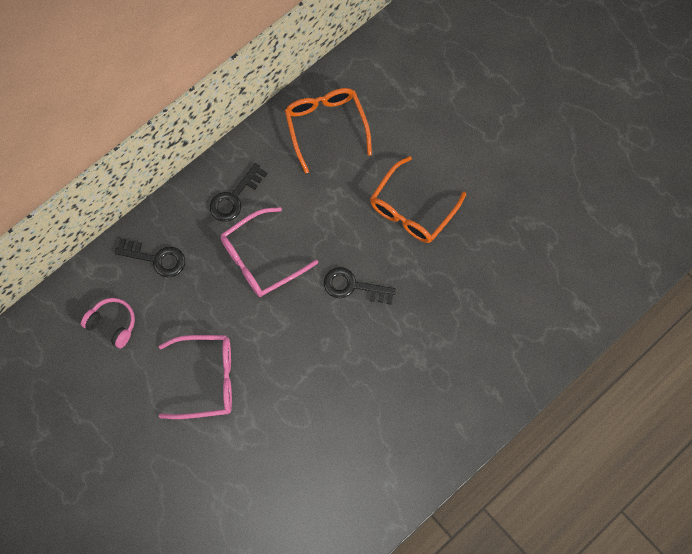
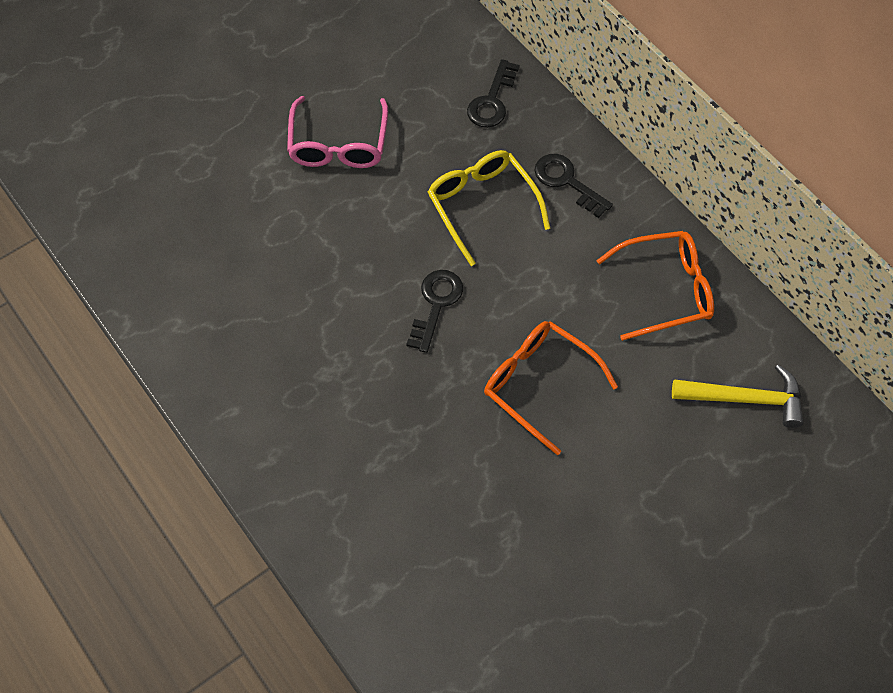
camera: 95 degrees right, 10 degrees down
pink headphones [81,298,135,349] -> none
pink glasses [221,207,318,297] -> yellow glasses [428,150,550,266]
none -> yellow hammer [672,364,804,428]

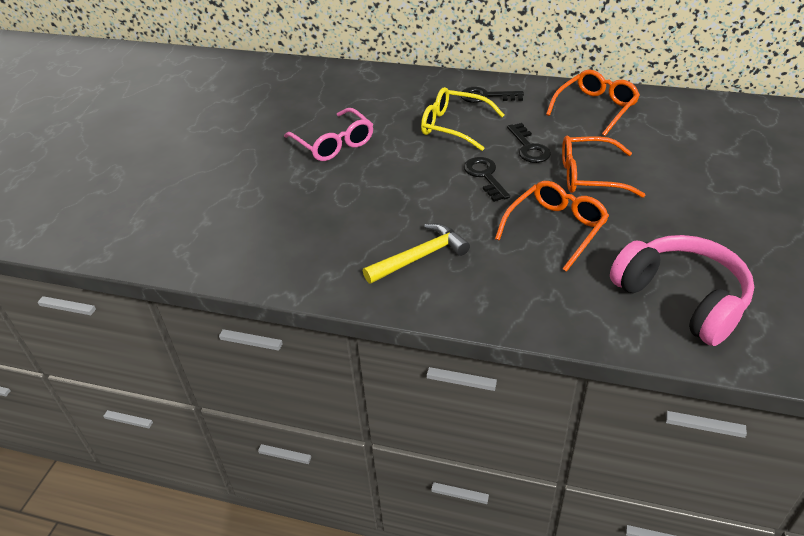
camera: 35 degrees left, 20 degrees down
black key [467,59,520,128] -> black key moved to [507,123,551,163]
yellow hammer [672,364,804,428] -> yellow hammer moved to [363,223,470,284]
none -> orange glasses [495,181,609,272]
none -> pink headphones [610,235,754,346]

